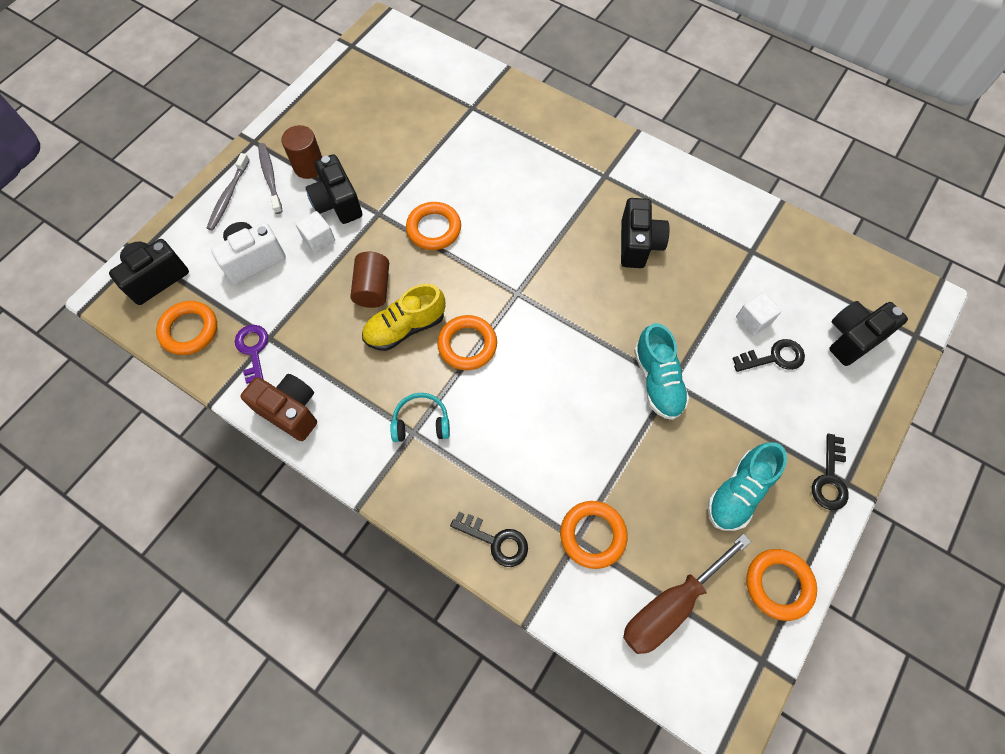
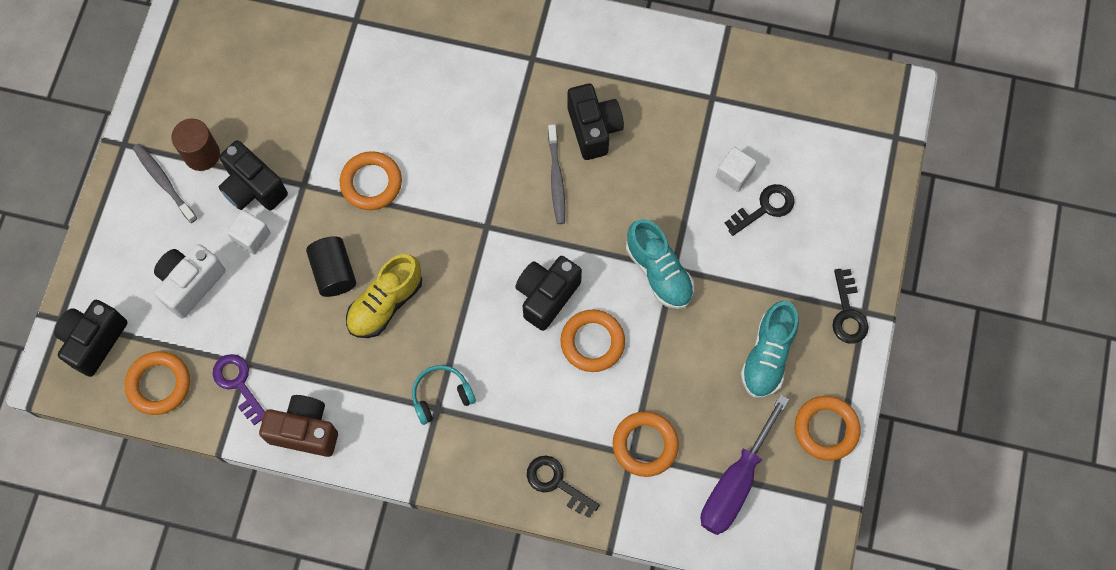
camera: 20 degrees left, 5 degrees up
grey toothbrush [207,153,250,231] -> grey toothbrush moved to [548,124,565,224]
brown cylinder [350,252,389,308] -> black cylinder [306,236,356,297]
orange ring [437,315,497,370] -> orange ring moved to [560,310,625,372]
black key [450,512,528,567] -> black key turned 150 degrees counterclockwise [527,456,600,518]
brown screwdriver [623,534,751,654] -> purple screwdriver [701,395,789,535]
black camera [829,301,908,366] -> black camera moved to [515,256,582,331]

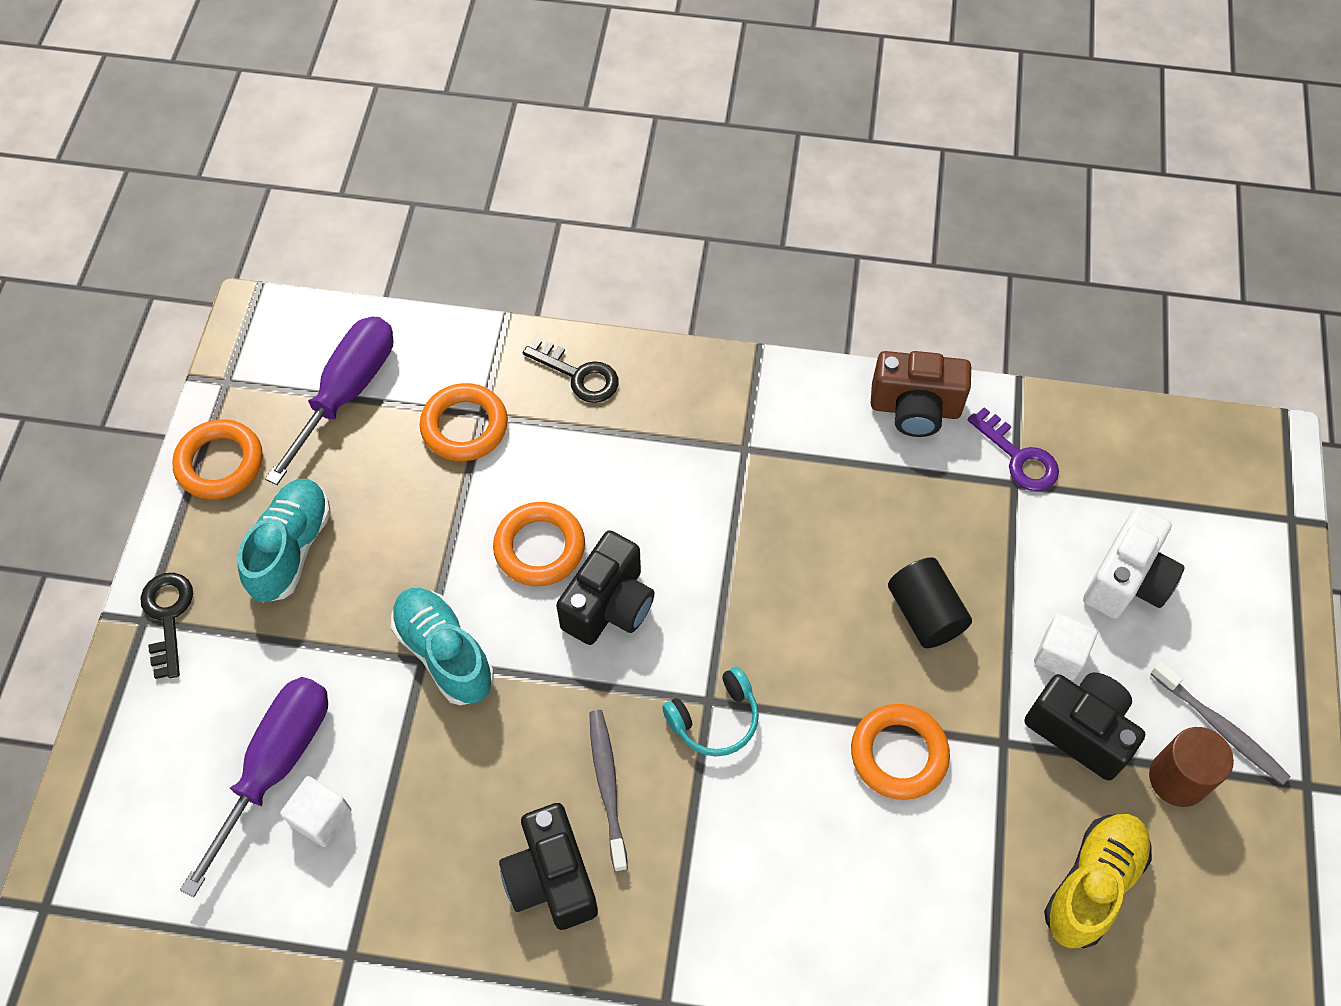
camera: 175 degrees right, 10 degrees down
black camera [54,300,128,377] -> none
orange ring [125,351,190,415] -> none
yellow shoe [346,254,422,338] -> yellow shoe moved to [1044,814,1152,948]
turquoise headphones [412,365,476,425] -> turquoise headphones moved to [662,667,759,756]
black key [725,184,795,236] -> purple screwdriver [180,677,328,897]

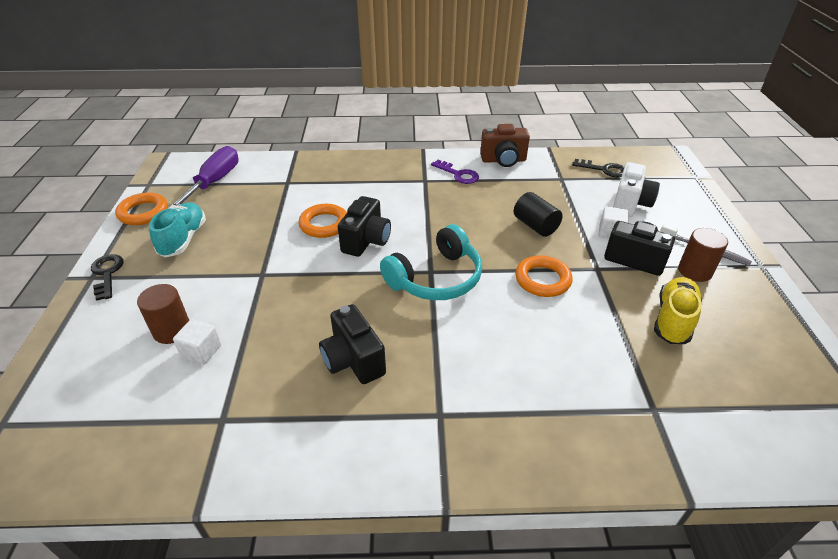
camera: 10 degrees left, 20 degrees down
purple screwdriver [180,677,328,897] -> brown cylinder [137,284,189,344]
turquoise shoe [391,588,494,705] -> none
orange ring [420,383,508,461] -> none
black key [523,338,619,403] -> black key moved to [572,159,624,177]
grey toothbrush [589,710,628,872] -> none
turquoise headphones [662,667,759,756] -> turquoise headphones [380,224,482,300], size x1.81
purple key [967,407,1059,491] -> purple key moved to [431,159,479,184]

